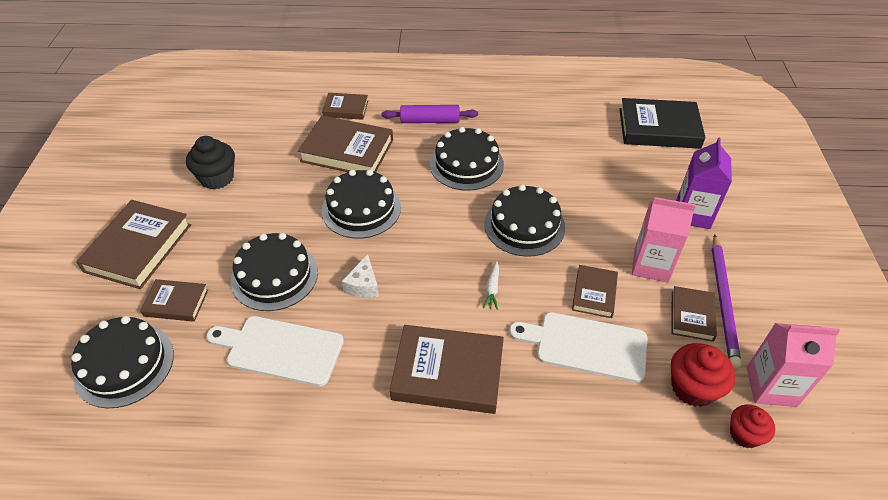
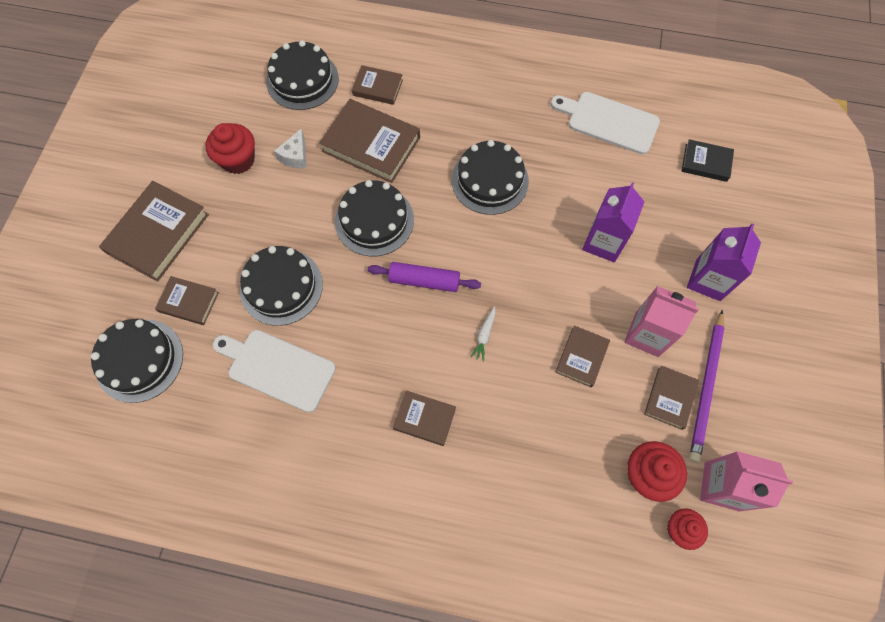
camera: 10 degrees right, 20 degrees up
black cupcake [186,136,235,189] -> red cupcake [205,123,255,174]
white cheese [342,254,379,298] -> white cheese moved to [274,128,307,169]
purple rolling pin [382,105,478,123] -> purple rolling pin moved to [368,262,481,292]
brown book [390,325,504,414] -> brown book [393,391,456,446], size x0.56
black cake [484,184,565,257] -> black cake moved to [266,40,339,110]
white cutting board [509,312,647,383] -> white cutting board moved to [551,92,660,155]
black book [619,98,706,149] -> black book [682,139,734,182], size x0.56
none -> purple carton [582,182,645,262]

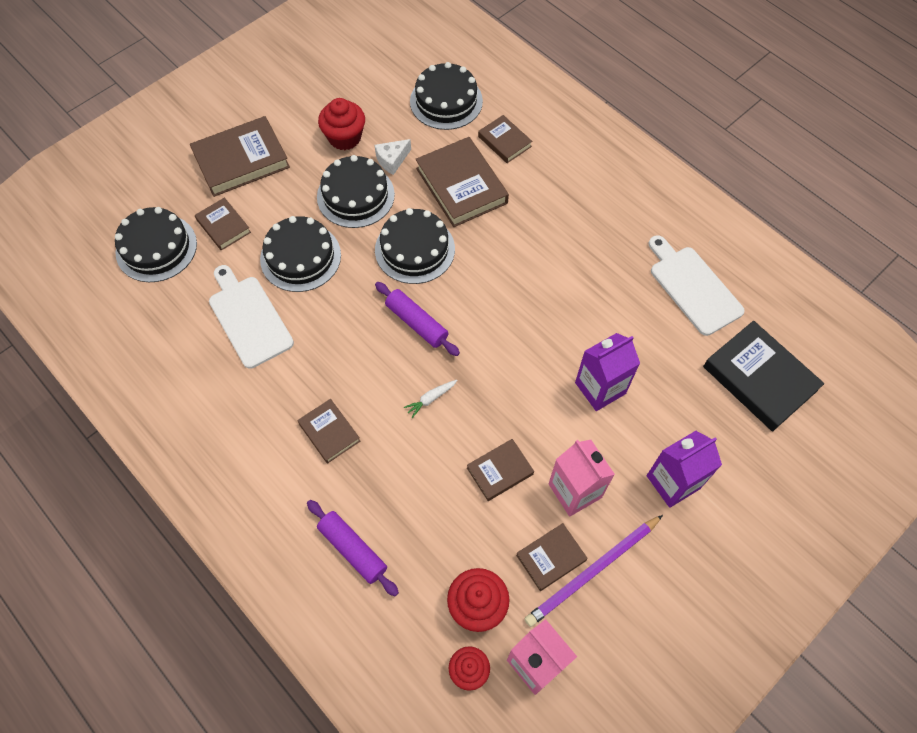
camera: 35 degrees right, 5 degrees down
black cake [452,140,529,215] -> black cake moved to [317,155,395,228]
black book [682,139,734,182] -> black book [703,321,825,431], size x1.79
none -> purple rolling pin [307,500,399,596]

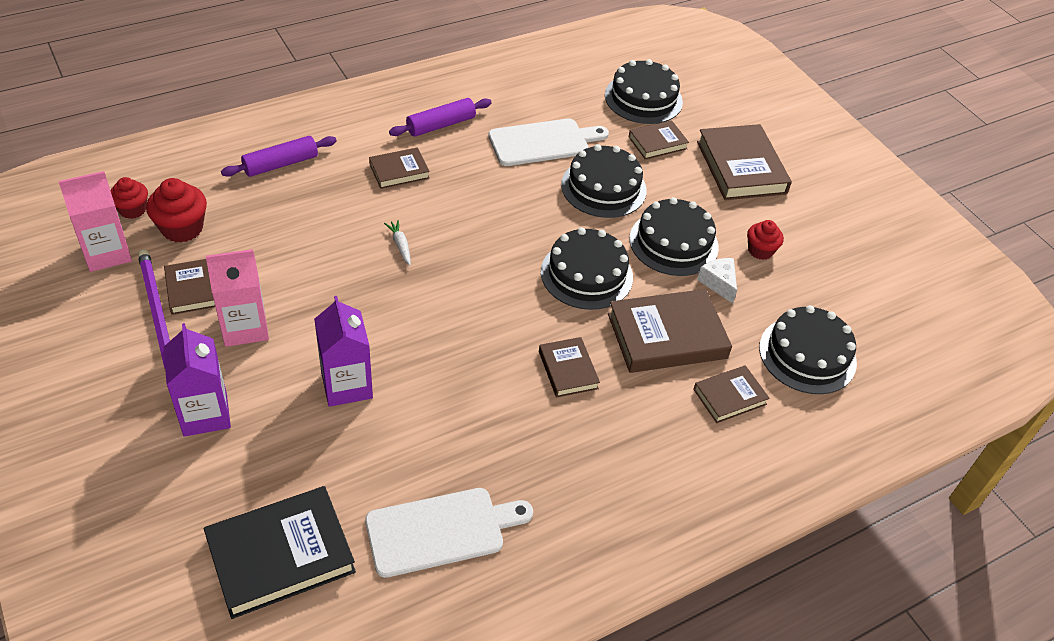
camera: 100 degrees right, 15 degrees down
red cupcake [318,98,365,150] -> red cupcake [747,220,784,260], size x0.66
purple rolling pin [375,282,460,356] -> purple rolling pin moved to [389,98,492,137]
brown book [467,439,534,501] -> brown book moved to [539,337,600,397]

